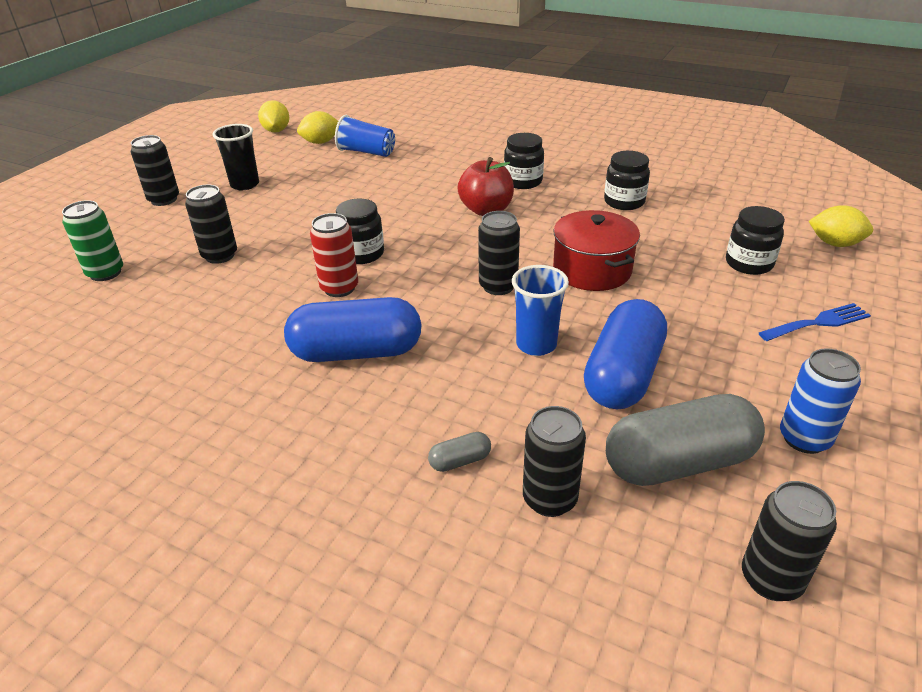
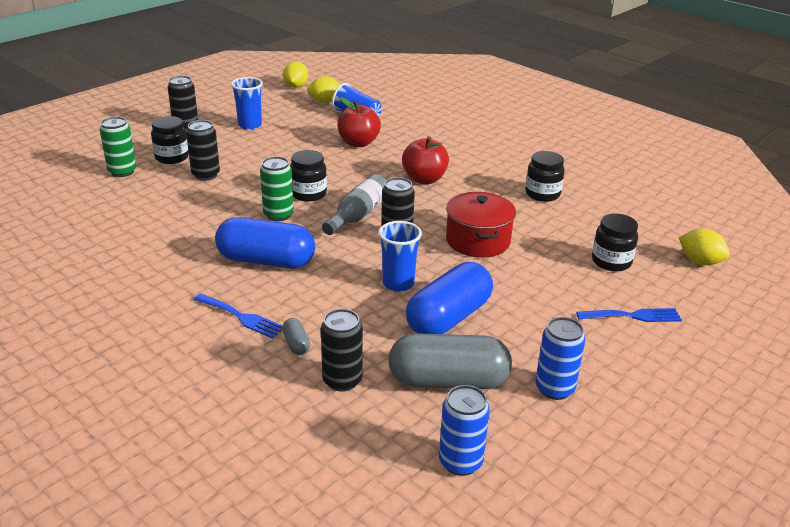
camera: 15 degrees right, 5 degrees down
black cup [213,124,259,190] -> blue cup [231,77,263,130]
red can [310,213,358,297] -> green can [260,156,294,221]
grey capsule [428,432,491,472] -> grey capsule turned 75 degrees clockwise [282,318,310,355]
black jar [504,133,544,189] -> black jar moved to [151,116,189,164]
black can [742,481,837,601] -> blue can [439,385,490,476]
none -> blue fork [193,293,283,339]
none -> grey bottle [322,174,386,235]
none -> red apple [337,97,381,147]

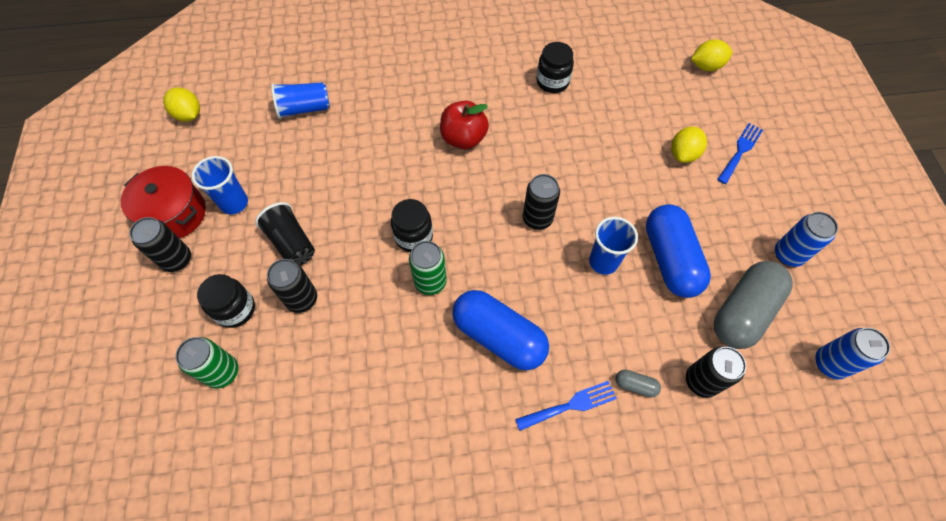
camera: 50 degrees left, 30 degrees up
blue capsule [215,217,315,268] -> blue capsule turned 75 degrees clockwise [452,290,549,370]
yellow lemon [307,76,341,103] -> yellow lemon moved to [671,126,707,163]
grey bottle [322,174,386,235] -> none
red apple [337,97,381,147] -> none
red pot [446,192,516,257] -> red pot moved to [121,166,206,238]
black jar [592,214,638,271] -> none
none -> black cup [255,202,315,266]

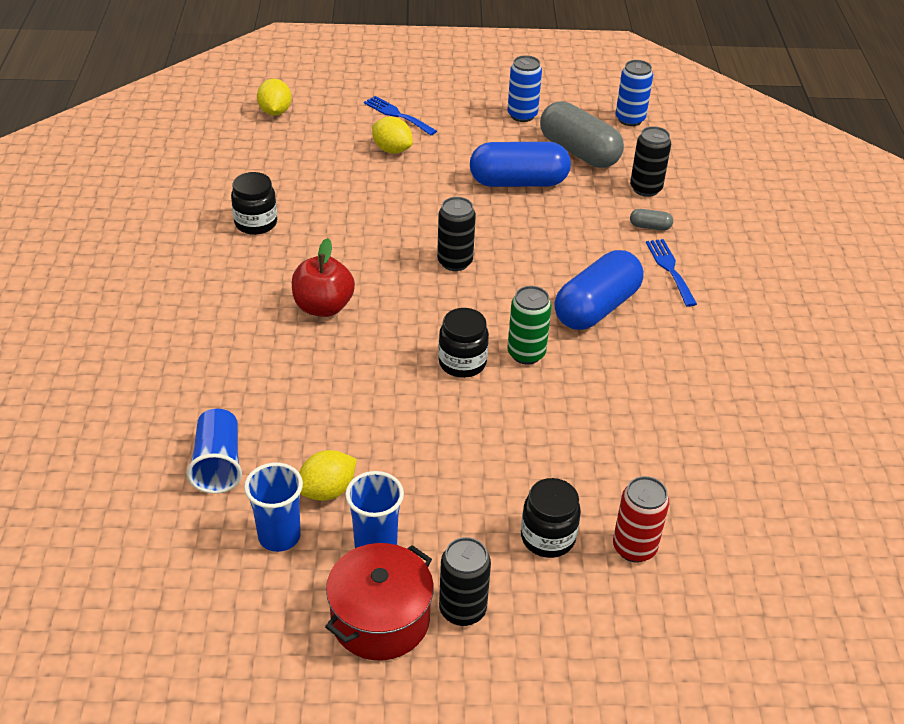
camera: 85 degrees left, 20 degrees down
yellow lemon [163,87,200,122] -> yellow lemon moved to [299,450,357,501]
green can [176,337,238,389] -> red can [613,476,669,563]
black cup [255,202,315,266] -> none
black can [267,259,317,313] -> none
blue cup [589,217,638,275] -> blue cup moved to [244,463,303,552]
grey capsule [615,370,661,397] -> grey capsule turned 75 degrees clockwise [630,209,673,231]

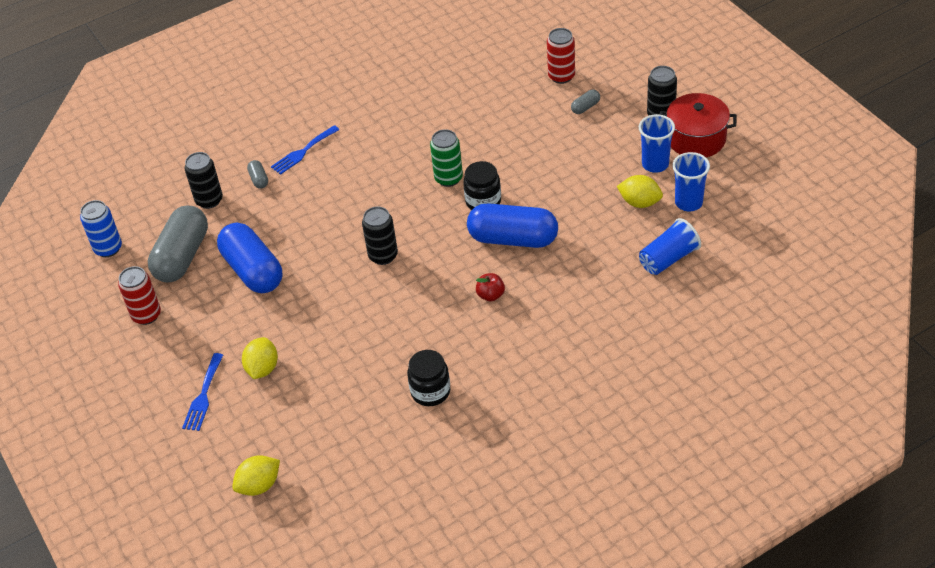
camera: 115 degrees left, 5 degrees up
red apple [292,238,355,317] -> red apple [476,273,505,301], size x0.56
blue can [507,55,542,122] -> red can [118,266,161,325]
black jar [521,478,581,558] -> grey capsule [571,90,600,114]
blue capsule [554,250,644,330] -> blue capsule moved to [467,203,558,248]

